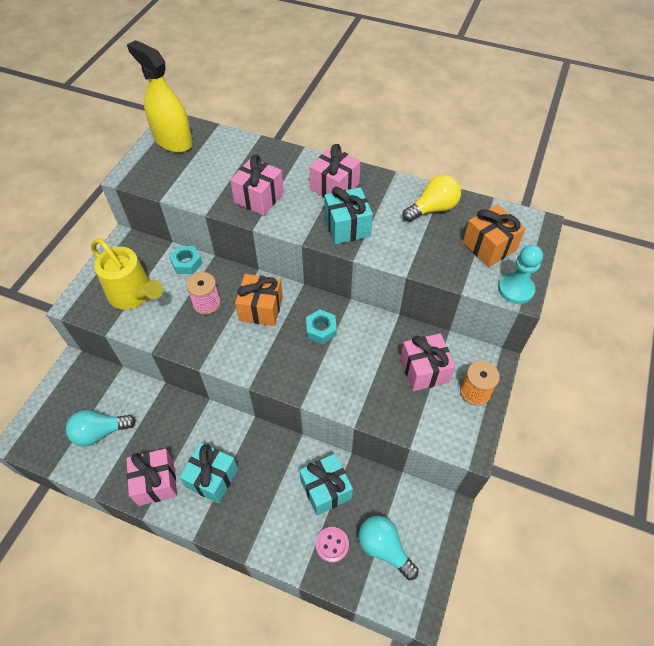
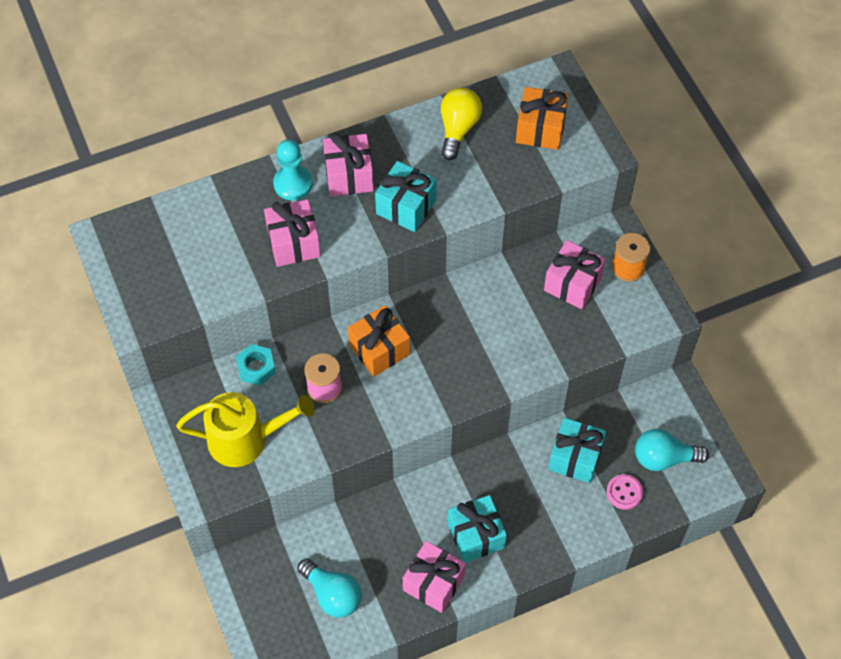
camera: 45 degrees left, 5 degrees up
turquoise light bulb [66,410,136,447] -> turquoise light bulb turned 75 degrees counterclockwise [297,559,362,617]
yellow spray bottle [127,40,193,153] -> none
turquoise nut [306,310,337,344] -> none
turquoise pawn [498,245,543,304] -> turquoise pawn moved to [273,139,312,200]

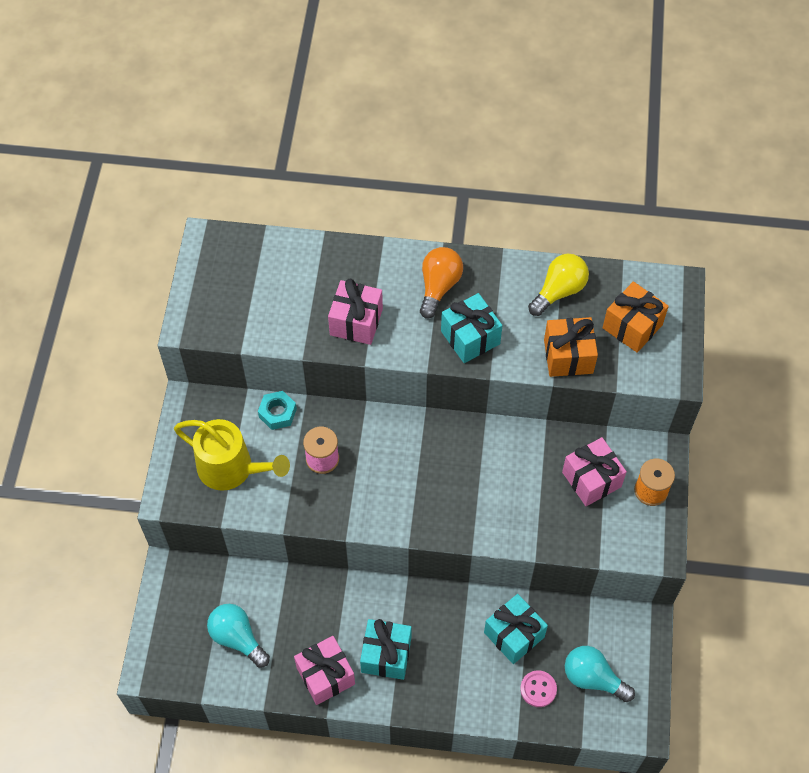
camera: 30 degrees right, 0 degrees up
turquoise pawn [273,139,312,200] -> none
turquoise light bulb [297,559,362,617] -> turquoise light bulb turned 150 degrees clockwise [207,604,270,668]
pink gift [323,133,374,197] -> orange light bulb [420,247,463,319]
orange gift [348,305,410,377] -> orange gift moved to [544,317,598,377]

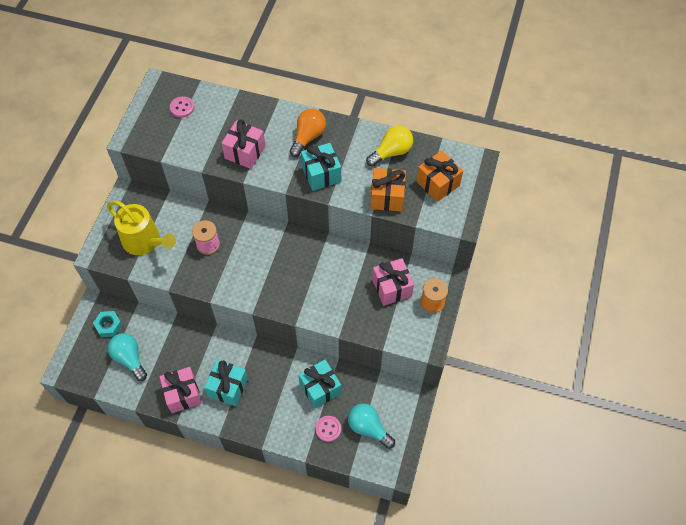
camera: 10 degrees right, 0 degrees up
turquoise nut [258,391,297,430] -> turquoise nut moved to [93,311,122,337]
none -> pink button [170,96,194,118]

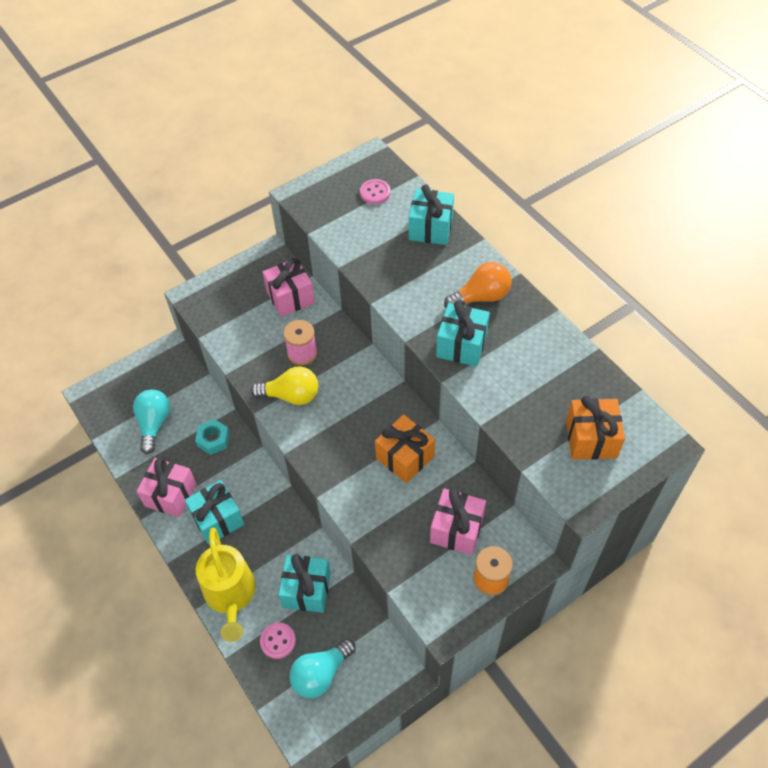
camera: 40 degrees right, 5 degrees down
turquoise nut [93,311,122,337] -> turquoise nut moved to [195,419,230,455]
yellow watering can [107,201,176,255] -> yellow watering can moved to [196,527,256,642]
pink gift [221,119,265,169] -> pink gift moved to [263,258,315,317]
turquoise light bulb [348,403,395,449] -> turquoise light bulb turned 120 degrees counterclockwise [290,639,356,698]
yellow light bulb [366,125,413,167] -> yellow light bulb moved to [251,367,318,405]
orange gift [371,168,406,212] -> orange gift moved to [375,414,435,483]
none -> turquoise gift [409,184,454,245]

